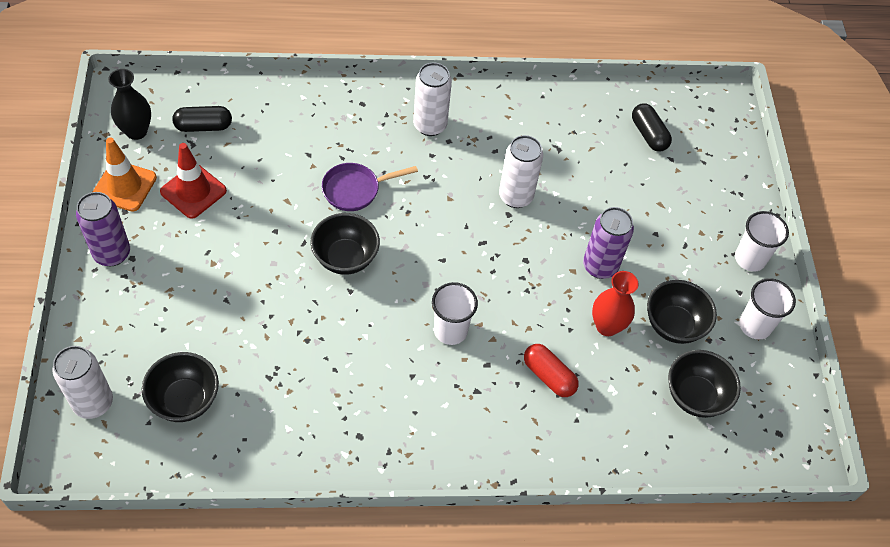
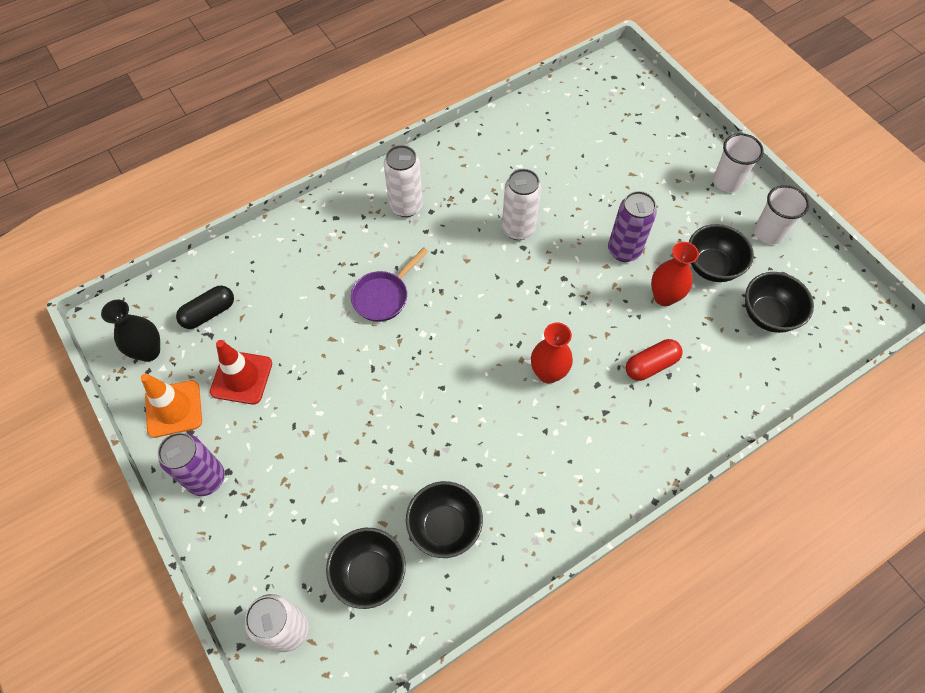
camera: 25 degrees left, 5 degrees up
black bowl [311,213,380,275] -> black bowl moved to [406,481,483,558]
white cup [432,282,478,345] -> red vase [531,323,573,384]
red capsule [524,344,579,397] -> red capsule turned 45 degrees counterclockwise [625,339,683,381]
black capsule [632,103,672,152] -> none

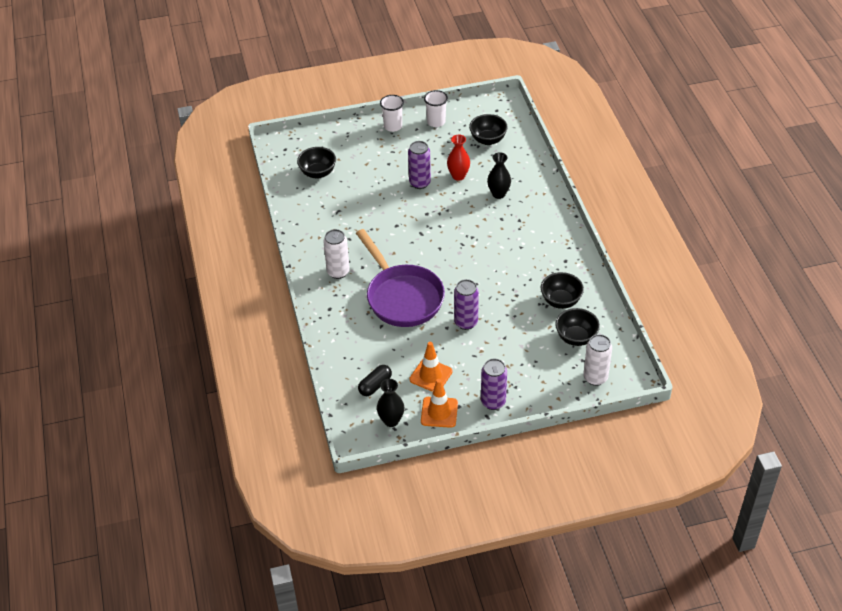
camera: 70 degrees left, 15 degrees down
black capsule [176,285,234,329] -> black capsule turned 60 degrees clockwise [358,365,392,396]
red traffic cone [210,340,272,405] -> orange traffic cone [409,342,452,392]
purple pan [351,247,428,322] -> purple pan [356,229,445,327], size x2.09
white can [502,169,541,240] -> none
red vase [531,323,573,384] -> none
red capsule [625,339,683,381] -> black vase [487,152,511,199]
black bowl [689,224,754,282] -> black bowl moved to [297,147,336,179]
none -> purple can [454,279,479,330]

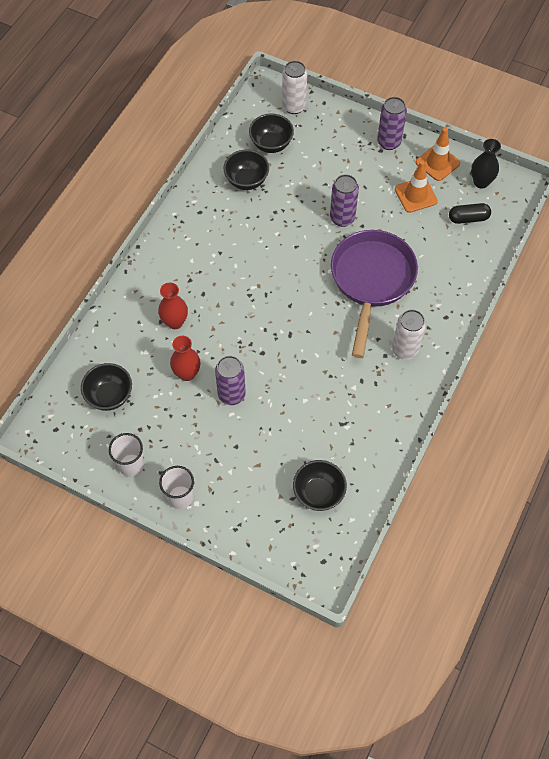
camera: 140 degrees left, 15 degrees up
black vase [487,152,511,199] -> red vase [158,283,188,329]

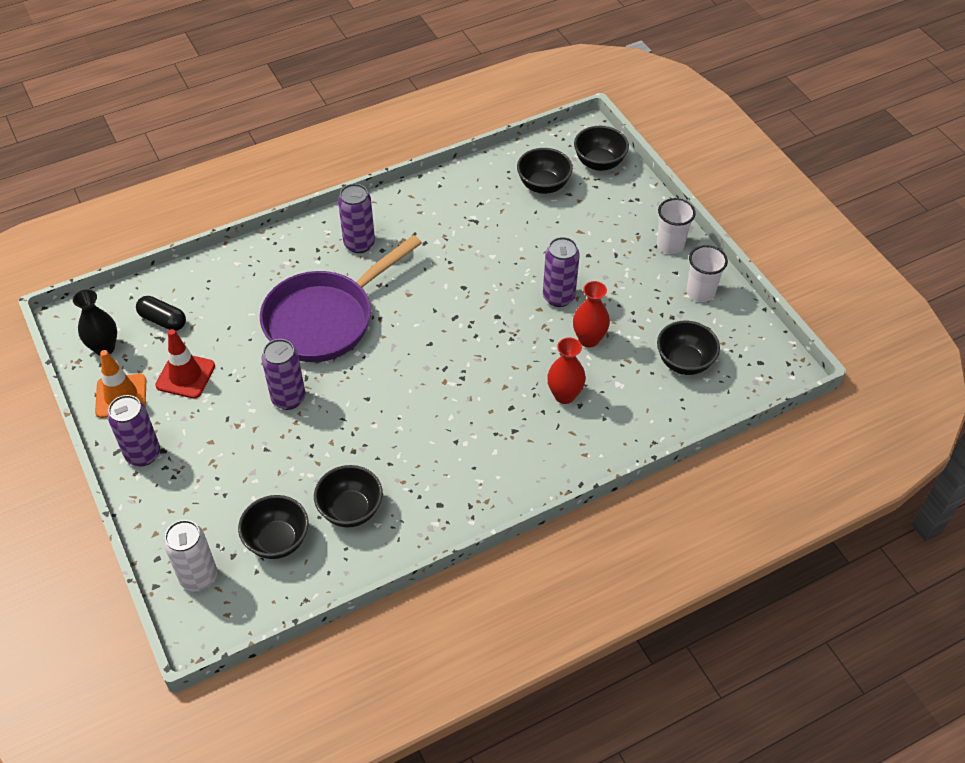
camera: 145 degrees left, 10 degrees down
white can [392,310,426,360] -> purple can [338,184,375,253]
orange traffic cone [395,161,438,213] -> red traffic cone [155,329,215,399]
none -> black bowl [574,126,629,171]

